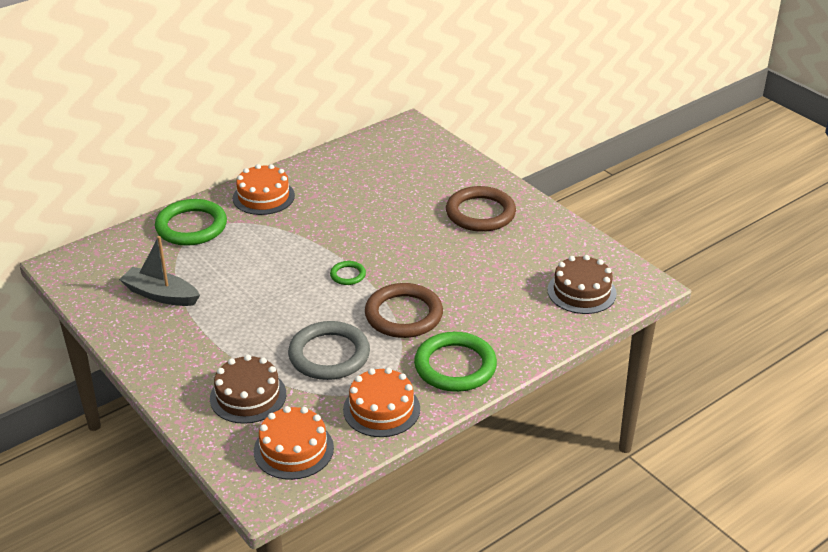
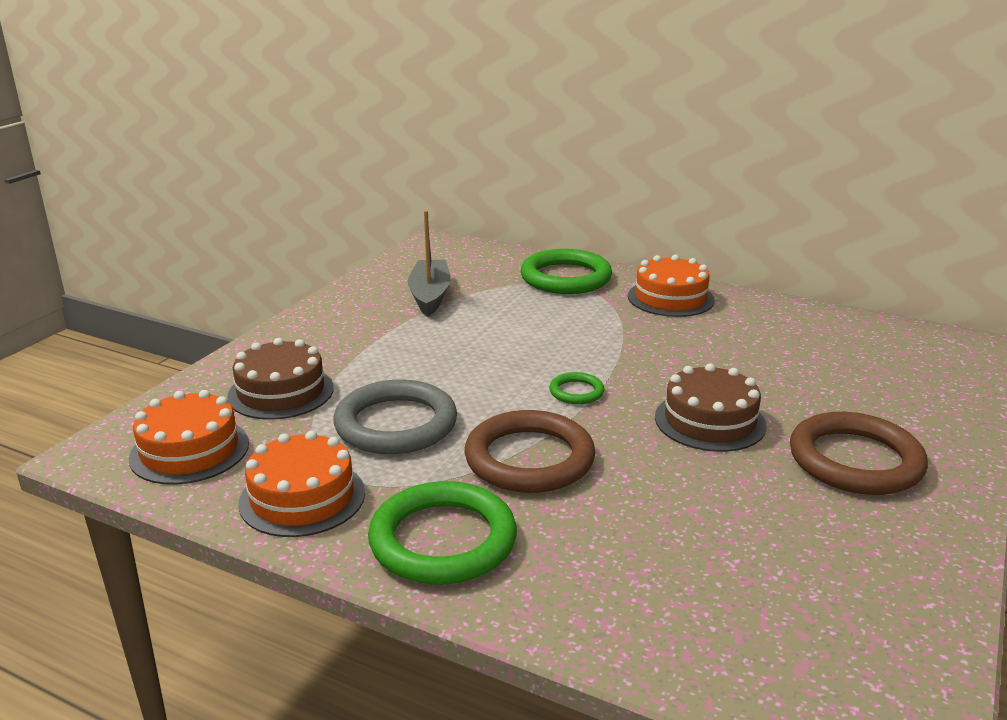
camera: 65 degrees right, 10 degrees down
brown cake [547,255,617,314] -> brown cake moved to [655,363,767,452]

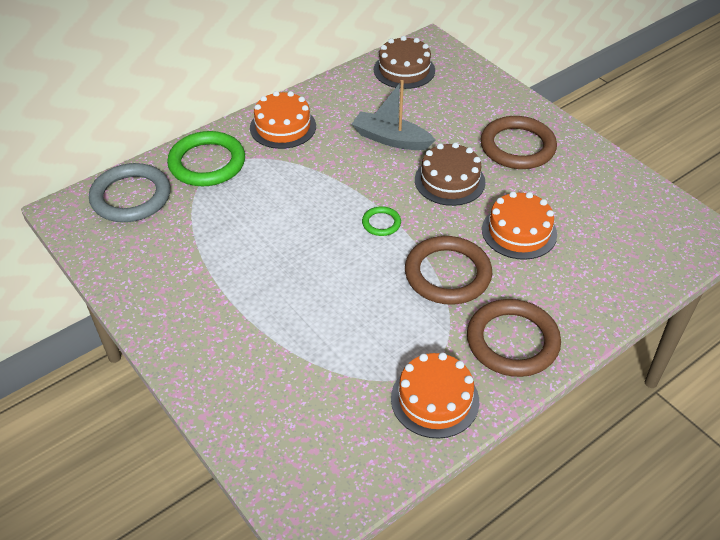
camera: 65 degrees left, 20 degrees up
orange cake [129,390,249,485] -> orange cake moved to [482,191,557,260]
brown cake [227,338,334,420] -> brown cake moved to [374,36,435,89]
grey ring [333,379,457,454] -> grey ring moved to [89,163,170,222]
green ring [368,481,517,585] -> brown ring [467,299,561,377]
grey boat [408,210,451,317] -> grey boat moved to [352,80,435,150]

